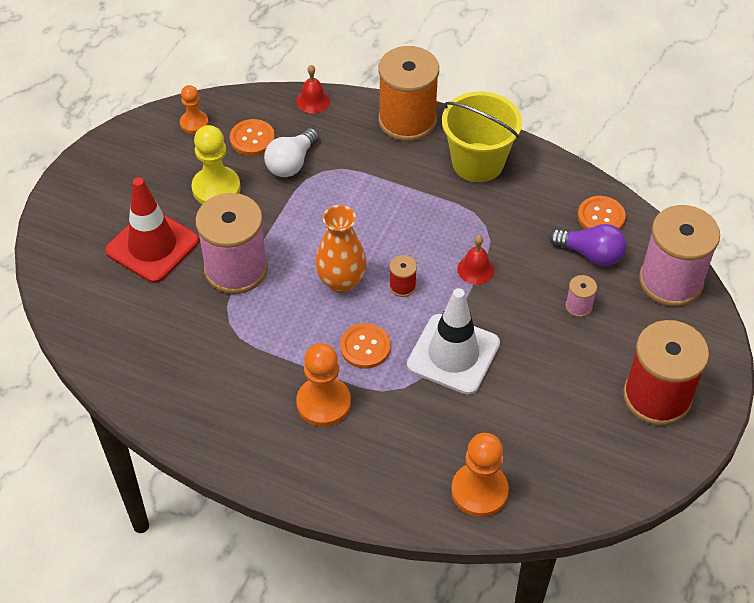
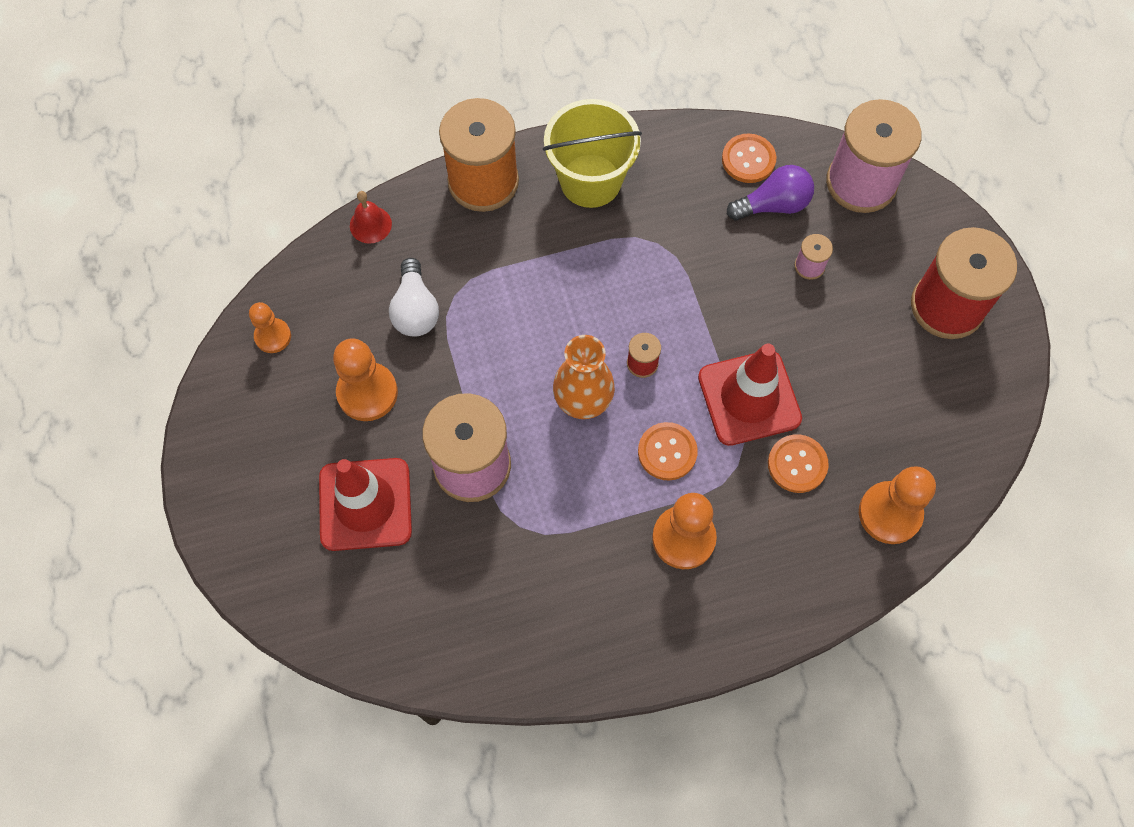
camera: 40 degrees left, 15 degrees up
yellow pawn [192,125,240,204] -> orange pawn [333,338,398,421]
orange button [230,119,275,156] -> orange button moved to [768,434,829,493]
white traffic cone [407,288,500,395] -> red traffic cone [698,344,802,446]
red bell [457,235,495,285] -> none

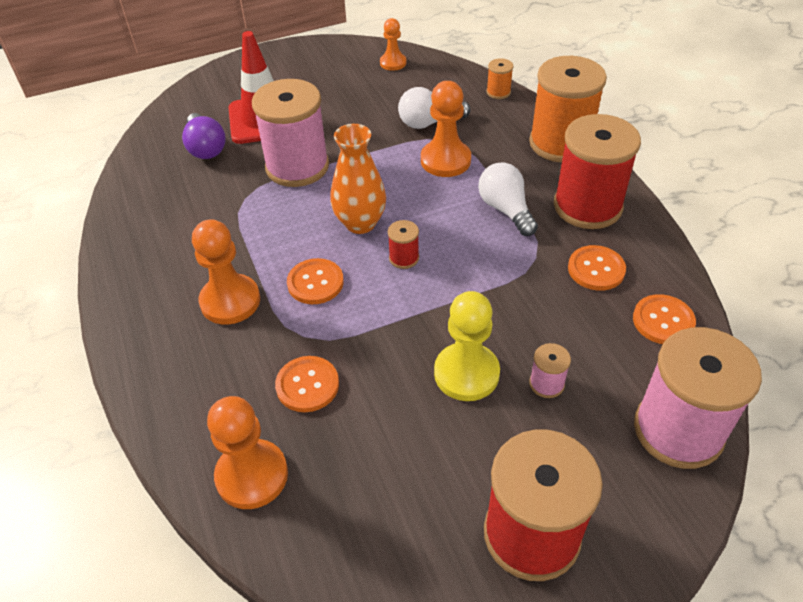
camera: 85 degrees right, 20 degrees down
orange pawn [333,338,398,421] -> orange pawn moved to [421,81,471,177]
red bell [350,191,392,244] -> orange spool [487,58,513,99]
yellow bucket [543,99,642,208] -> red spool [554,114,641,229]
red traffic cone [698,344,802,446] -> none
purple light bulb [727,165,814,220] -> purple light bulb moved to [182,113,226,159]
none -> yellow pawn [434,291,500,401]
none -> white light bulb [478,162,538,236]
none -> orange button [568,245,626,291]

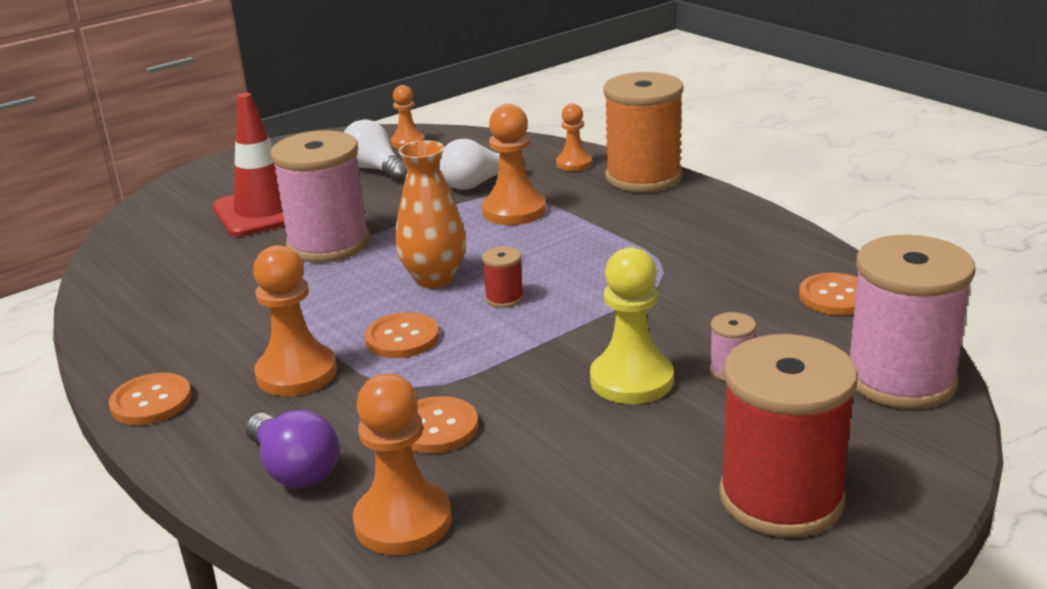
camera: 15 degrees left, 20 degrees down
purple light bulb [182,113,226,159] -> purple light bulb moved to [246,410,339,488]
white light bulb [478,162,538,236] -> white light bulb moved to [344,119,407,182]
orange spool [487,58,513,99] -> none
red spool [554,114,641,229] -> none
orange button [568,245,626,291] -> orange button moved to [109,373,192,425]
none -> orange pawn [556,103,592,171]

